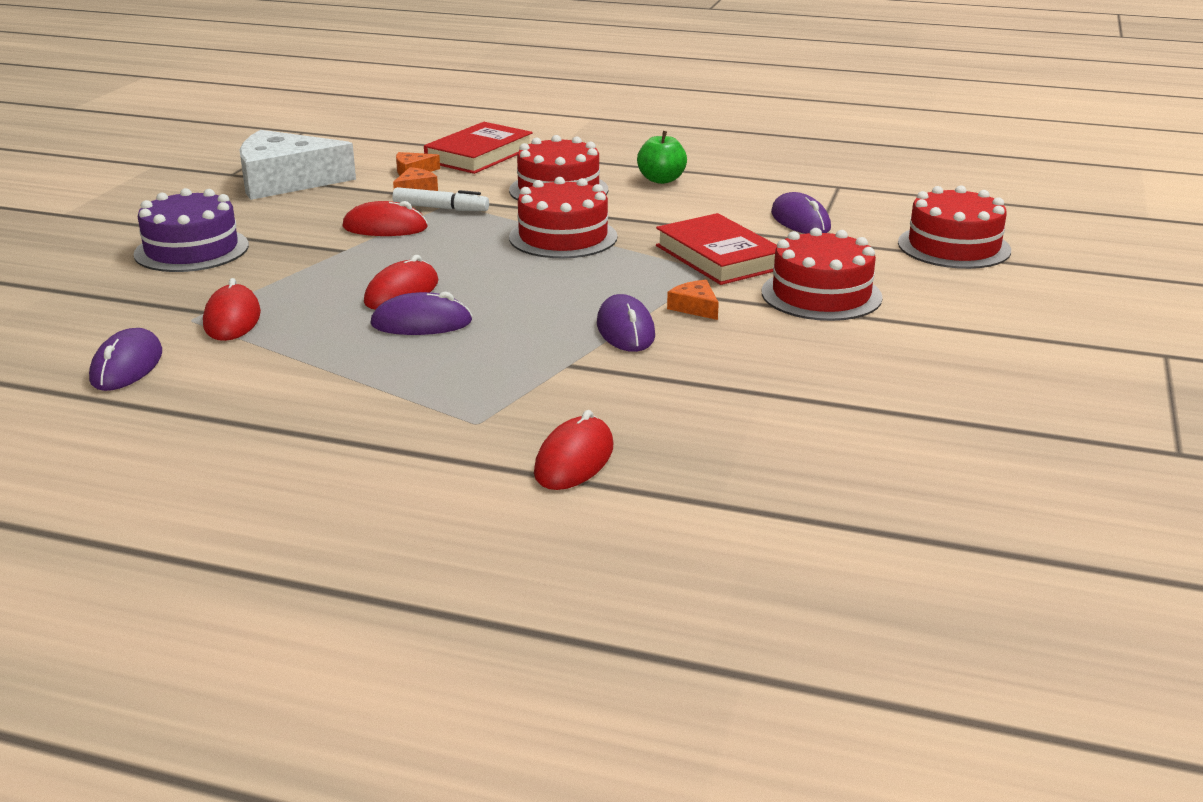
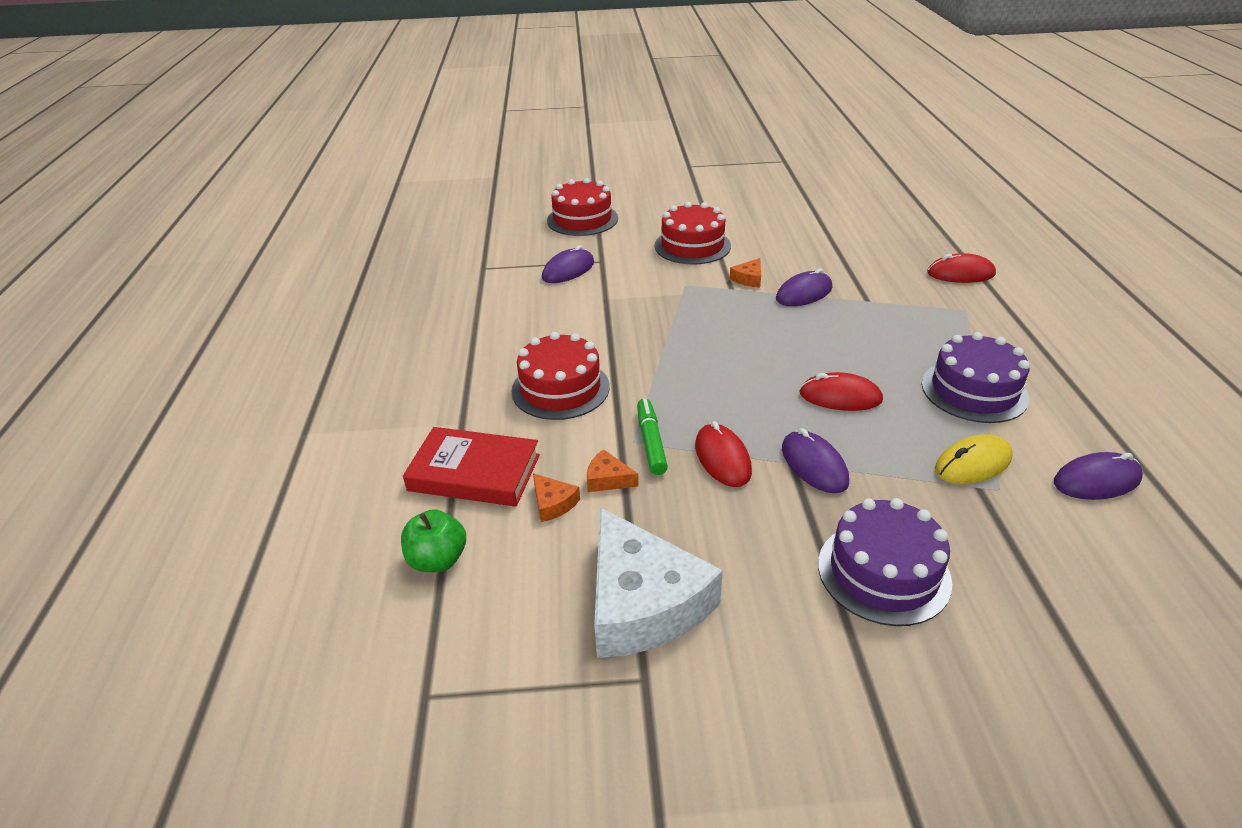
camera: 110 degrees left, 10 degrees up
red mouse [203,278,261,341] -> yellow mouse [935,434,1013,484]
purple mouse [370,292,472,335] -> purple mouse moved to [782,428,849,493]
white marker [393,187,489,211] -> green marker [637,398,668,475]
red cake [509,177,618,258] -> none
green apple [637,131,687,184] -> green apple moved to [401,509,466,572]
red book [656,213,777,285] -> none
none -> purple cake [922,332,1030,423]

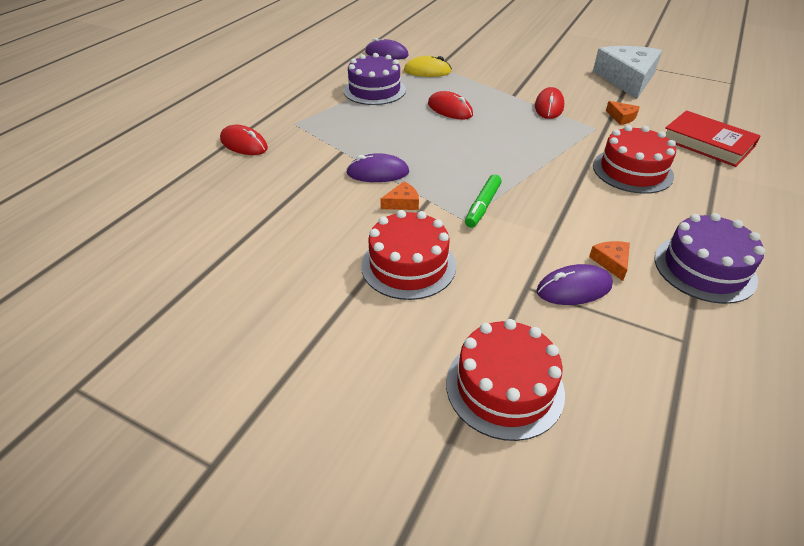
camera: 150 degrees left, 5 degrees up
green apple [401,509,466,572] -> none
orange cheese [533,473,580,522] -> orange cheese moved to [589,241,630,281]
green marker [637,398,668,475] -> green marker moved to [465,174,502,228]
purple mouse [782,428,849,493] -> none
purple cake [818,498,952,626] -> purple cake moved to [655,213,765,304]

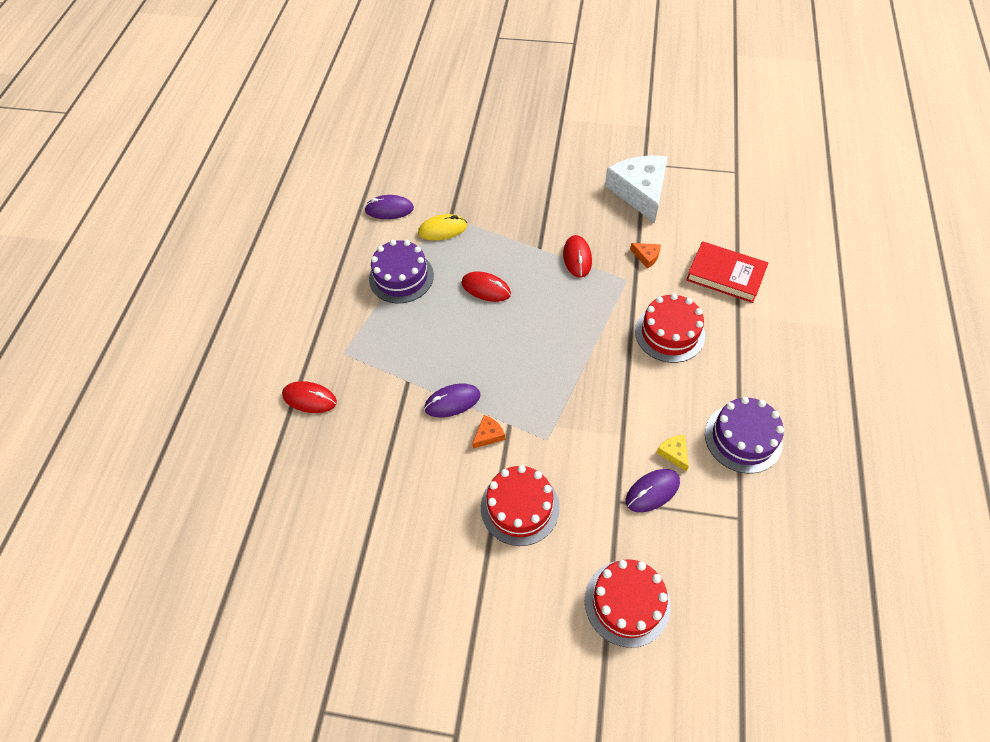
camera: 15 degrees left, 15 degrees up
green marker [465,174,502,228] -> none
orange cheese [589,241,630,281] -> yellow cheese [656,435,689,472]

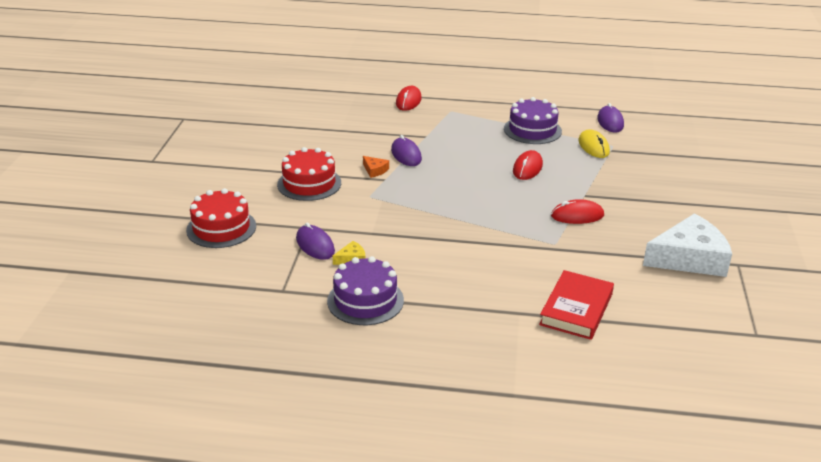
camera: 85 degrees right, 25 degrees down
orange cheese [630,243,661,269] -> none
red cake [635,293,705,363] -> none

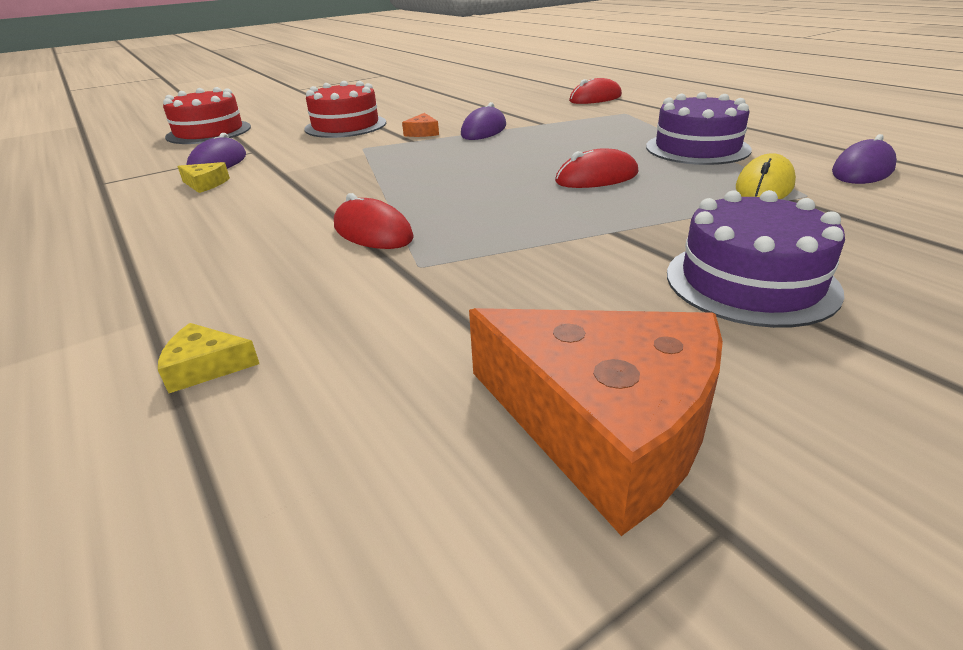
camera: 50 degrees right, 0 degrees up
purple cake [327,256,404,325] -> purple cake moved to [667,190,845,328]
red book [539,270,614,340] -> yellow cheese [158,323,259,393]
red mouse [551,199,604,224] -> red mouse moved to [334,193,414,249]
white cheese [643,213,732,277] -> orange cheese [469,308,723,536]

